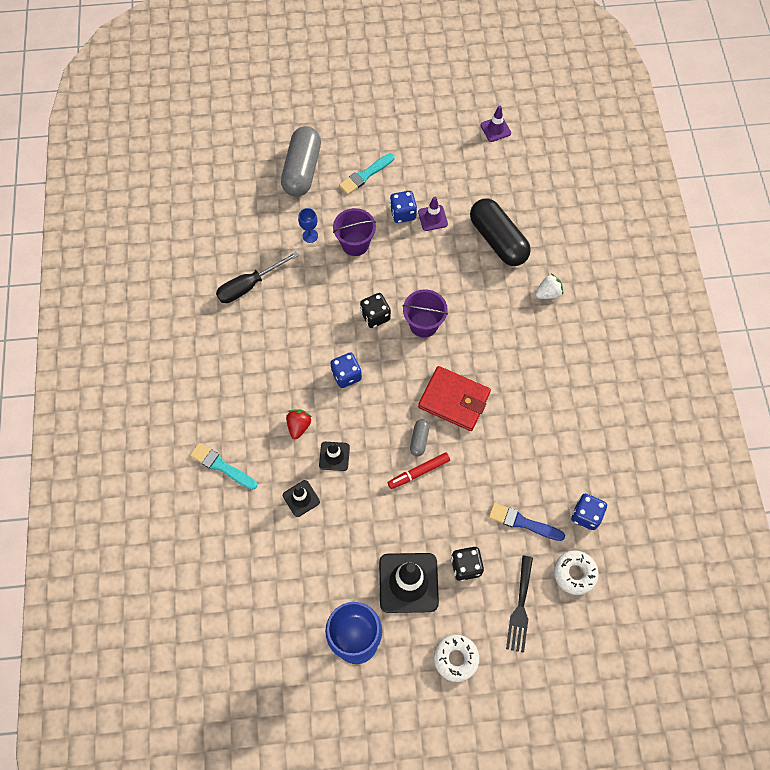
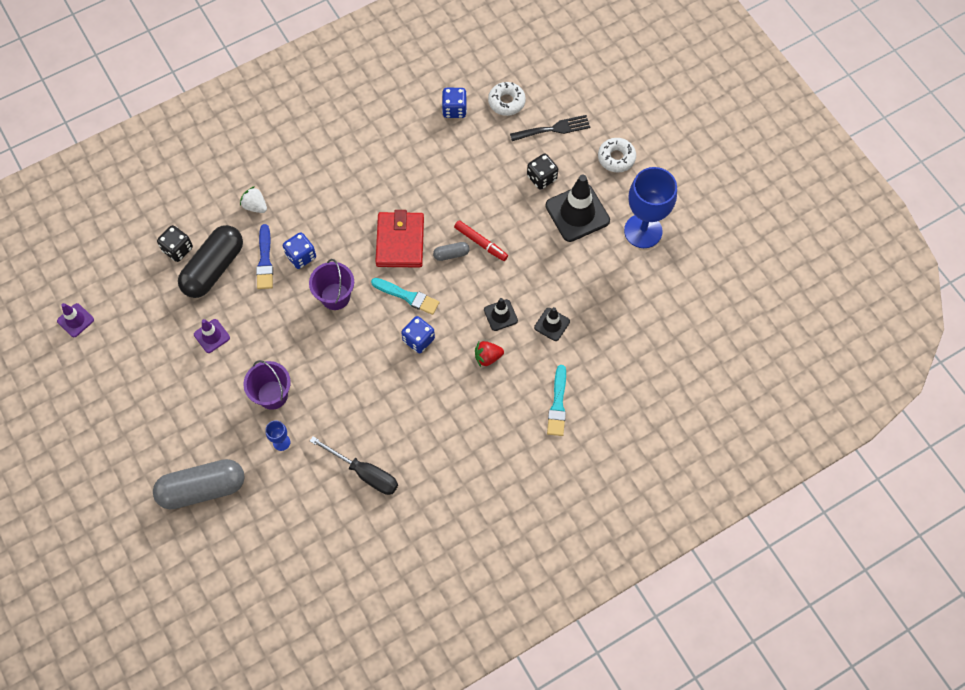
camera: 115 degrees left, 0 degrees up
turquoise brush [339,153,395,195] -> turquoise brush moved to [371,278,440,315]
black dice [360,293,391,328] -> black dice moved to [157,225,193,262]
blue dice [390,191,417,223] -> blue dice moved to [283,232,316,269]
blue brush [489,503,565,541] -> blue brush moved to [256,224,273,289]

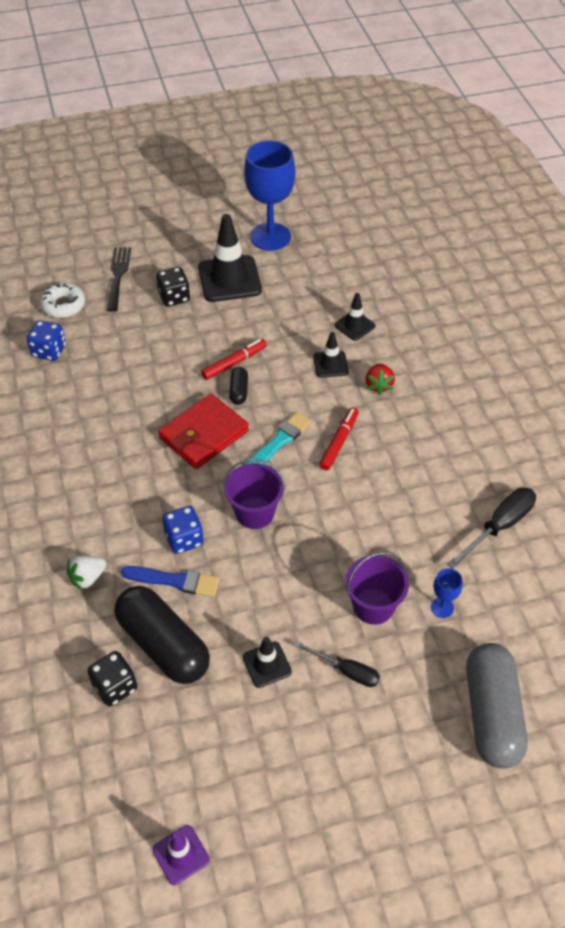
camera: 75 degrees left, 15 degrees down
purple traffic cone [194,319,230,353] -> black traffic cone [243,637,292,688]
red wallet [375,210,424,268] -> red wallet turned 60 degrees counterclockwise [158,393,249,469]
blue dice [401,316,435,353] -> red marker [319,407,359,470]
grey capsule [433,242,470,261] -> black capsule [229,367,248,405]
turquoise brush [547,365,566,436] -> none
white donut [598,138,636,173] -> none
none -> black screwdriver [294,641,380,687]

